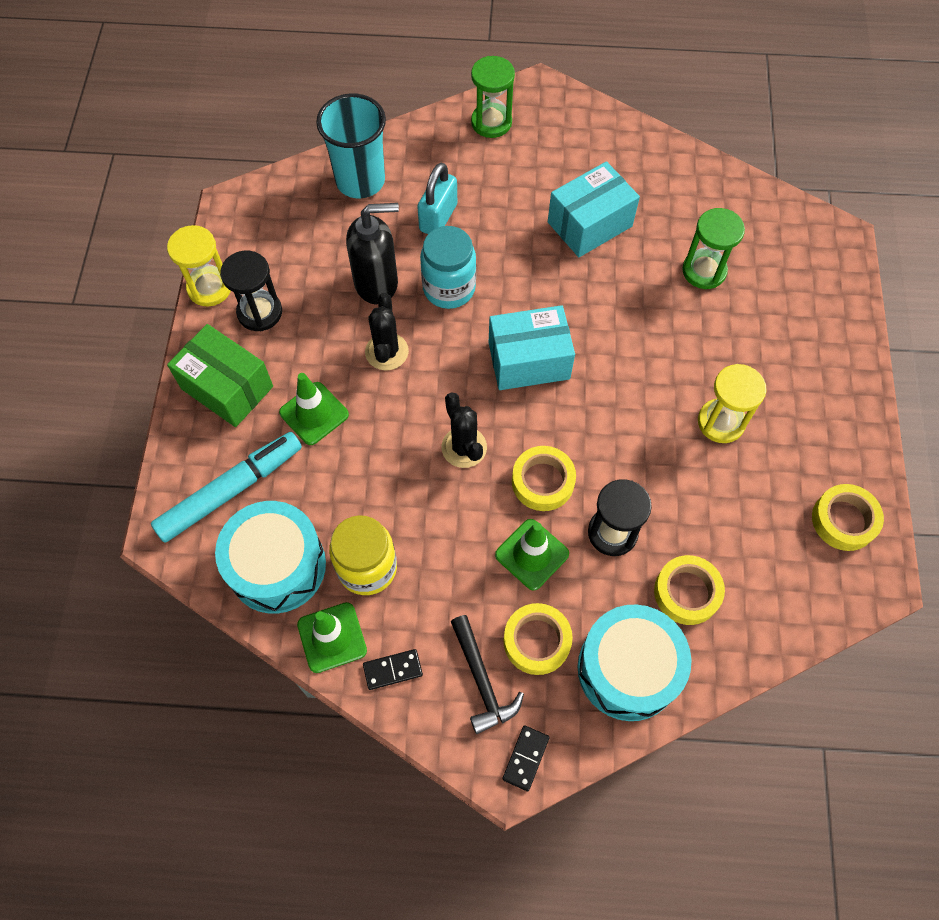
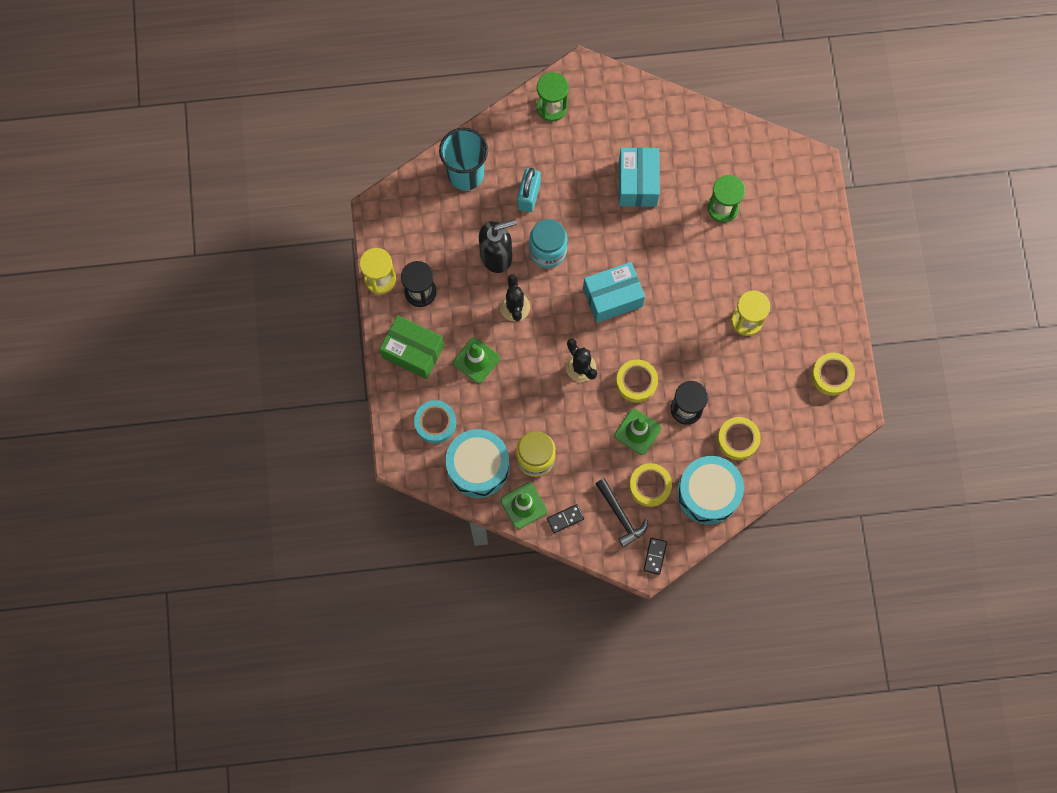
camera: 10 degrees left, 10 degrees up
turquoise marker [151,432,302,543] -> turquoise tape [414,400,456,444]
turquoise box [548,161,640,257] -> turquoise box turned 45 degrees counterclockwise [619,148,660,207]

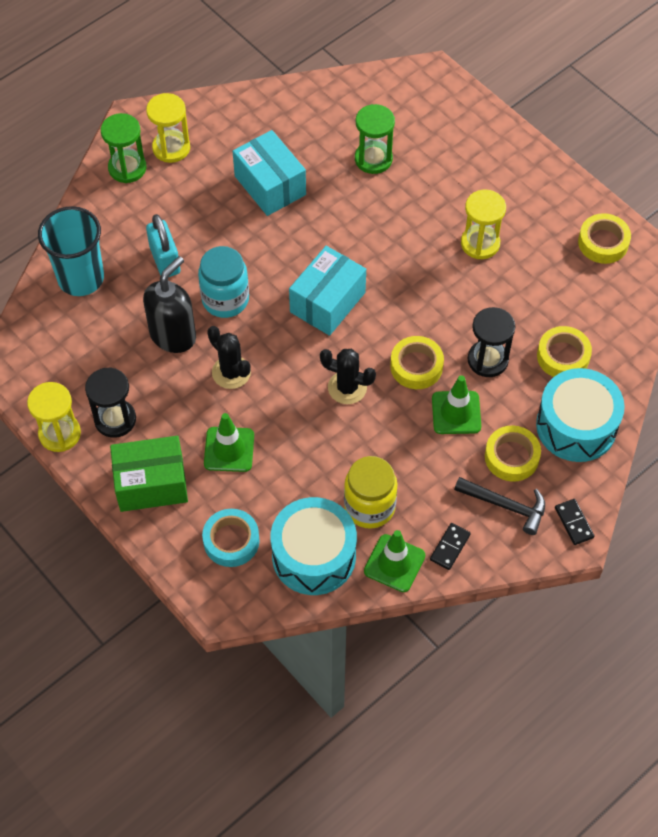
camera: 35 degrees left, 15 degrees down
none -> yellow hourglass [146,93,190,163]

